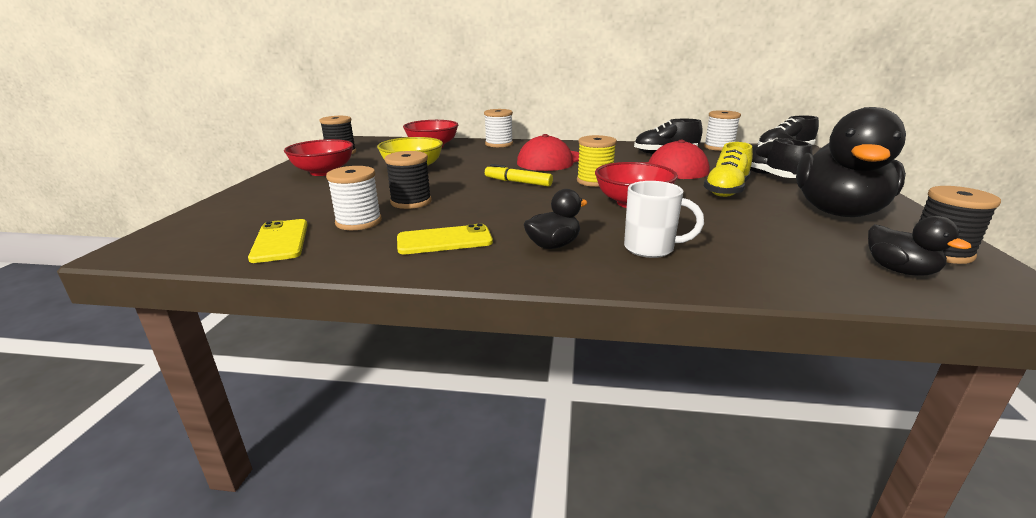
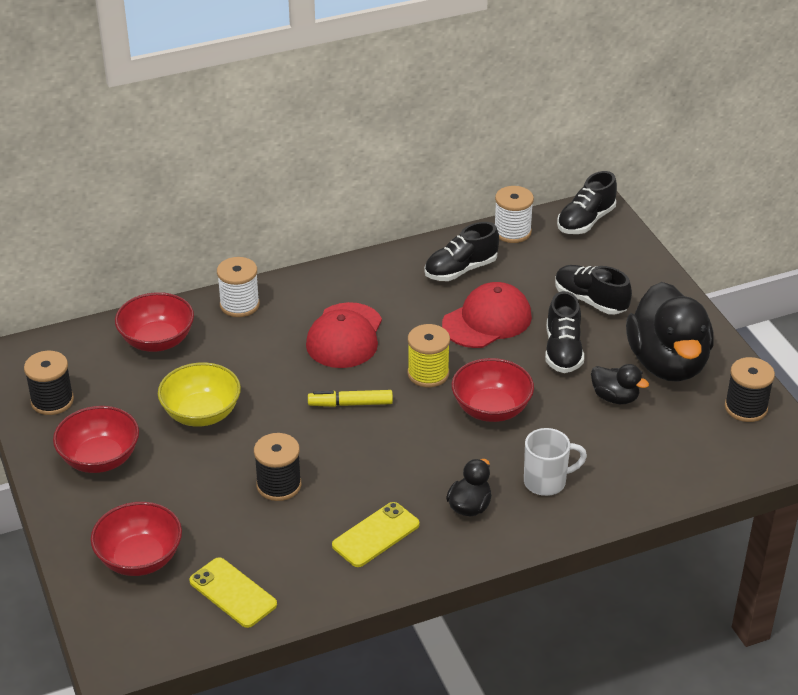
camera: 30 degrees left, 15 degrees up
white spool [326,166,382,230] -> none
yellow shoe [704,142,753,197] -> black shoe [545,291,584,373]
black duck [868,216,971,276] -> black duck moved to [591,364,649,404]
none -> red bowl [91,502,182,576]

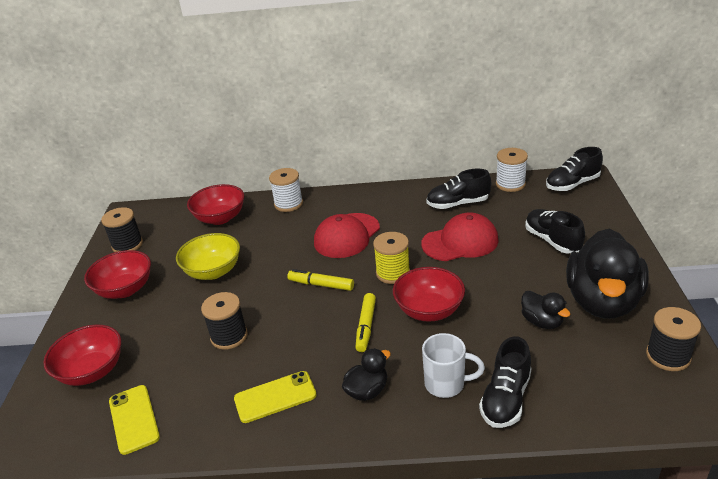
camera: 25 degrees right, 5 degrees down
black shoe [545,291,584,373] -> black shoe moved to [479,336,531,428]
none -> yellow marker [355,293,376,352]

